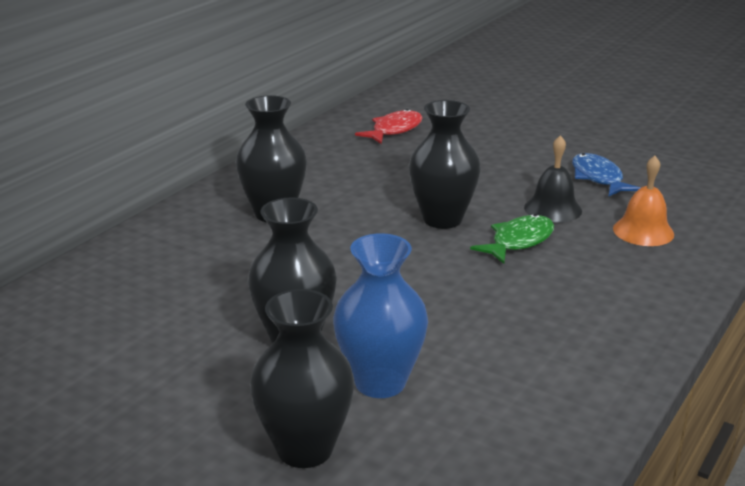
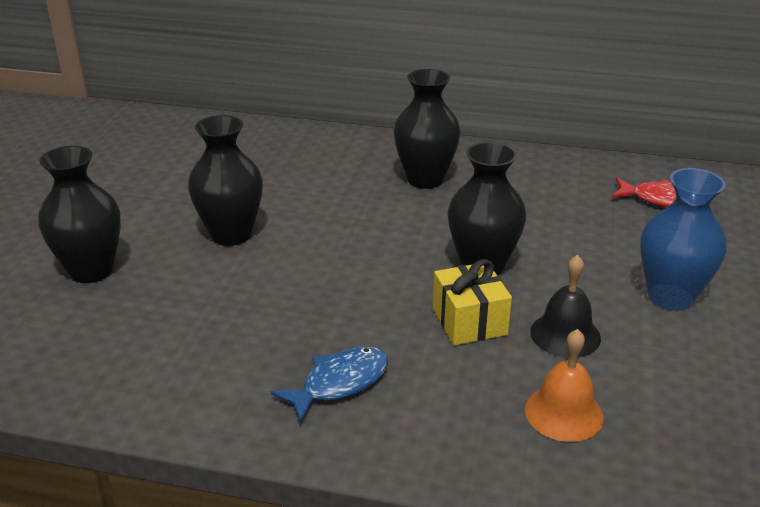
camera: 70 degrees right, 5 degrees up
blue vase [333,233,428,398] -> blue vase moved to [640,168,726,311]
green fish [470,214,554,264] -> yellow gift [433,259,512,345]
blue fish [572,153,641,197] -> blue fish moved to [271,347,388,423]

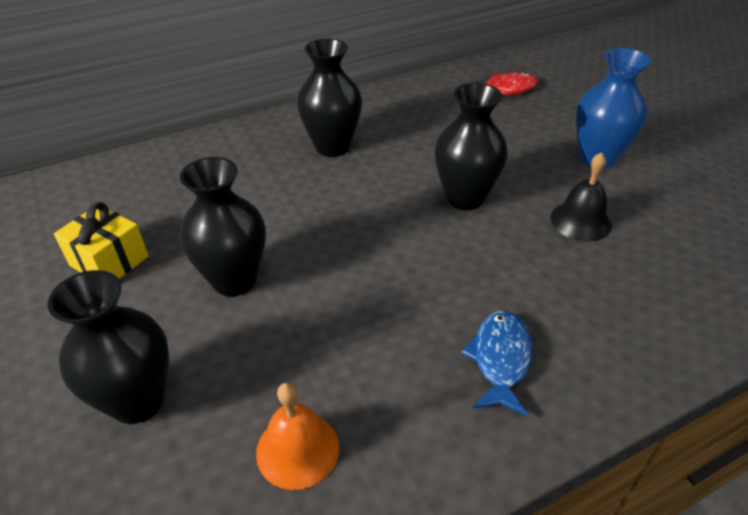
camera: 40 degrees left, 10 degrees up
yellow gift [433,259,512,345] -> yellow gift moved to [54,202,149,279]
orange bell [525,329,603,442] -> orange bell moved to [256,382,339,490]

